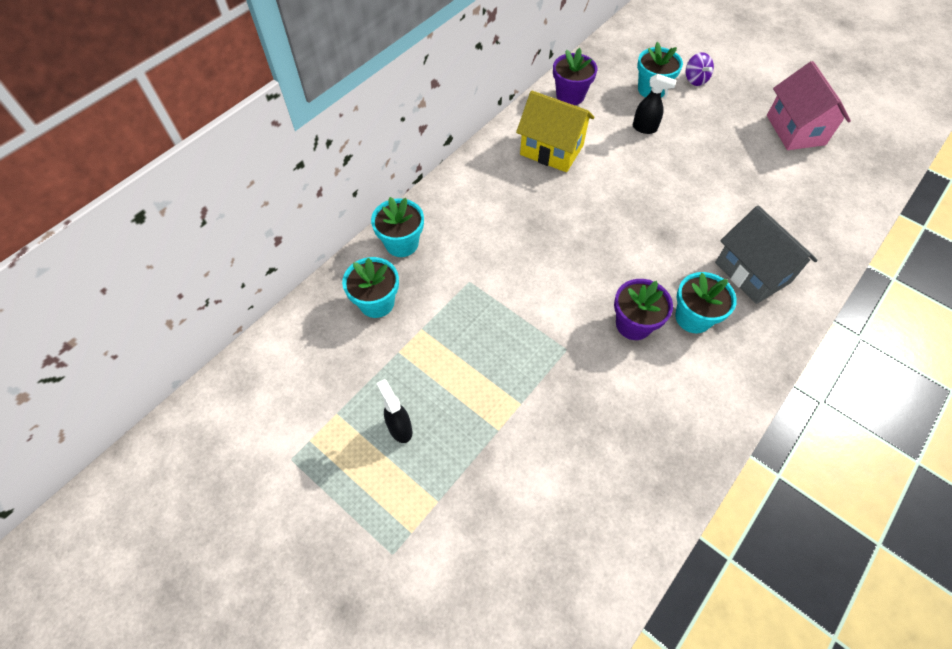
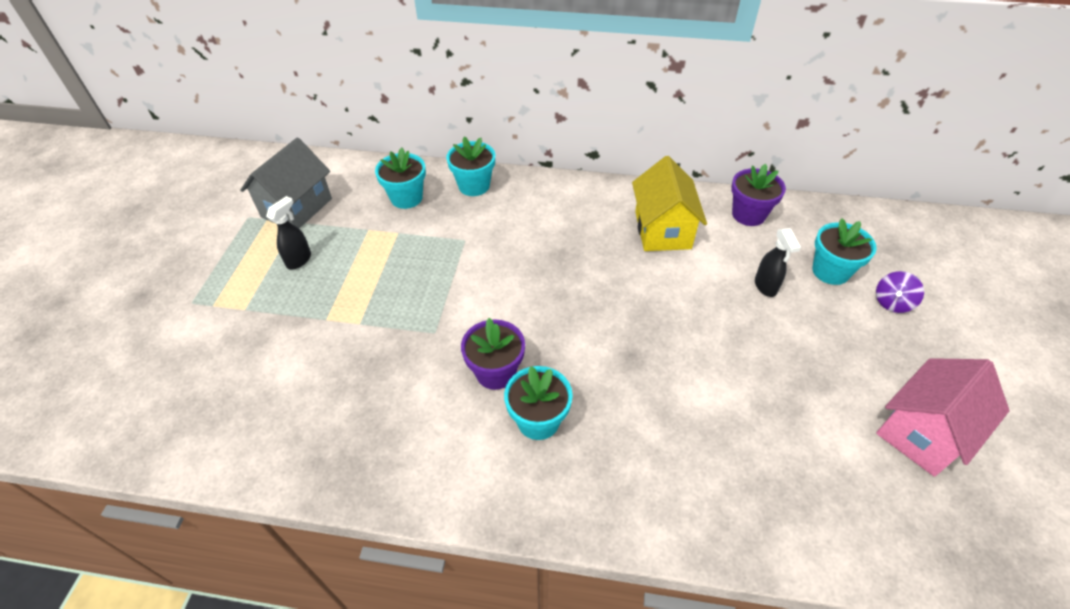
camera: 60 degrees right, 10 degrees down
grey house [715,205,818,304] -> grey house moved to [240,138,332,228]

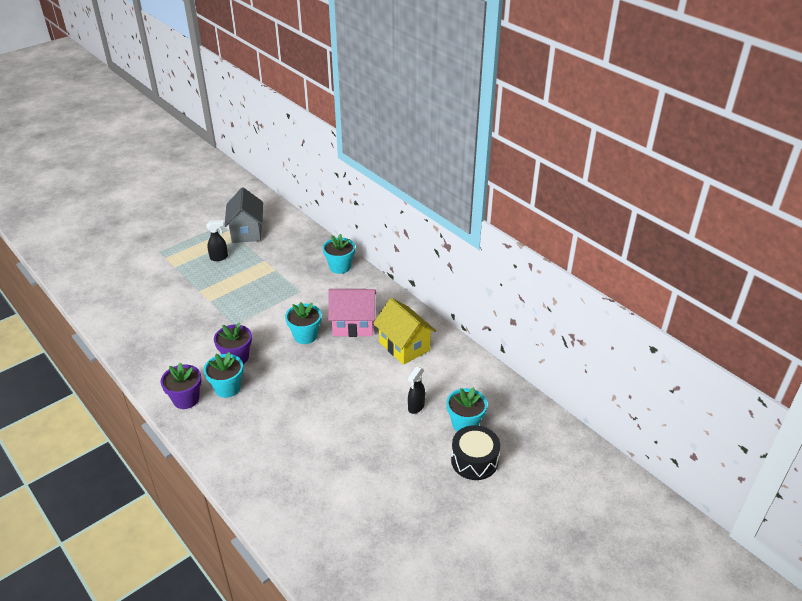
camera: 40 degrees right, 10 degrees down
grey house [240,138,332,228] -> grey house turned 75 degrees counterclockwise [224,187,263,243]
turquoise flower pot [375,147,426,209] -> turquoise flower pot moved to [285,302,322,344]
yellow house [632,156,707,251] -> yellow house turned 75 degrees counterclockwise [373,298,436,365]
purple flower pot [731,164,786,226] -> purple flower pot moved to [161,363,202,409]
purple spinning top [876,271,924,313] -> black drum [451,425,500,480]
pink house [876,358,1009,477] -> pink house moved to [328,289,376,337]

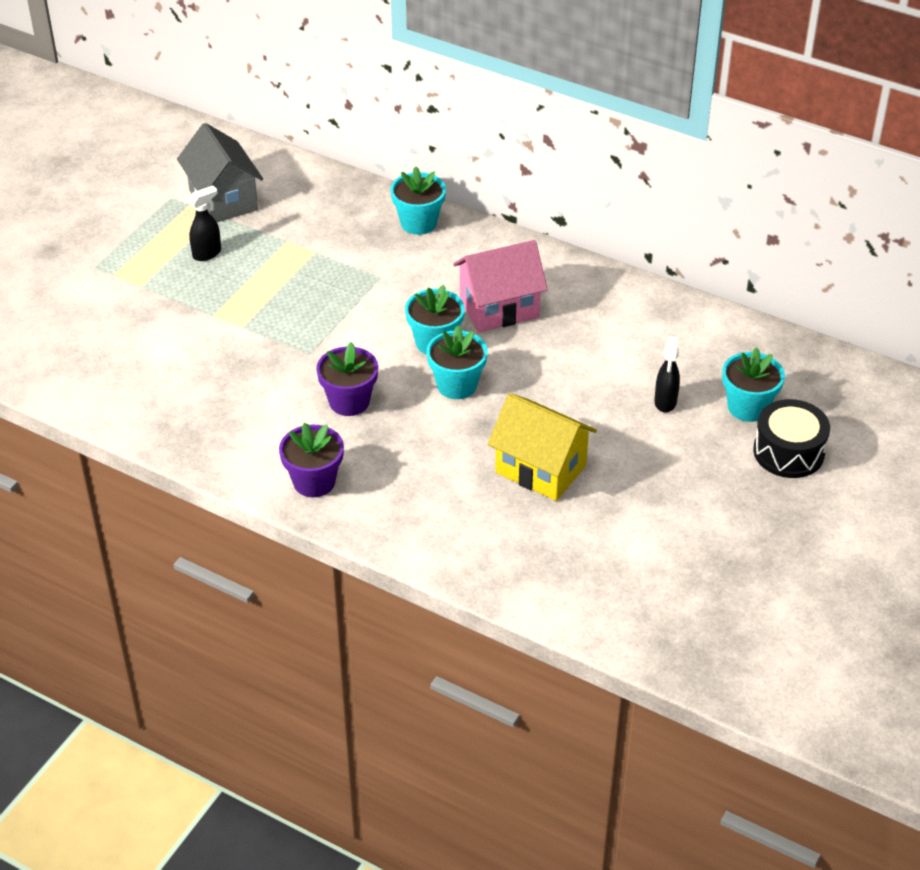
camera: 20 degrees left, 5 degrees up
turquoise flower pot [203,352,243,398] -> turquoise flower pot moved to [426,325,488,399]
yellow house [373,298,436,365] -> yellow house moved to [488,393,597,501]

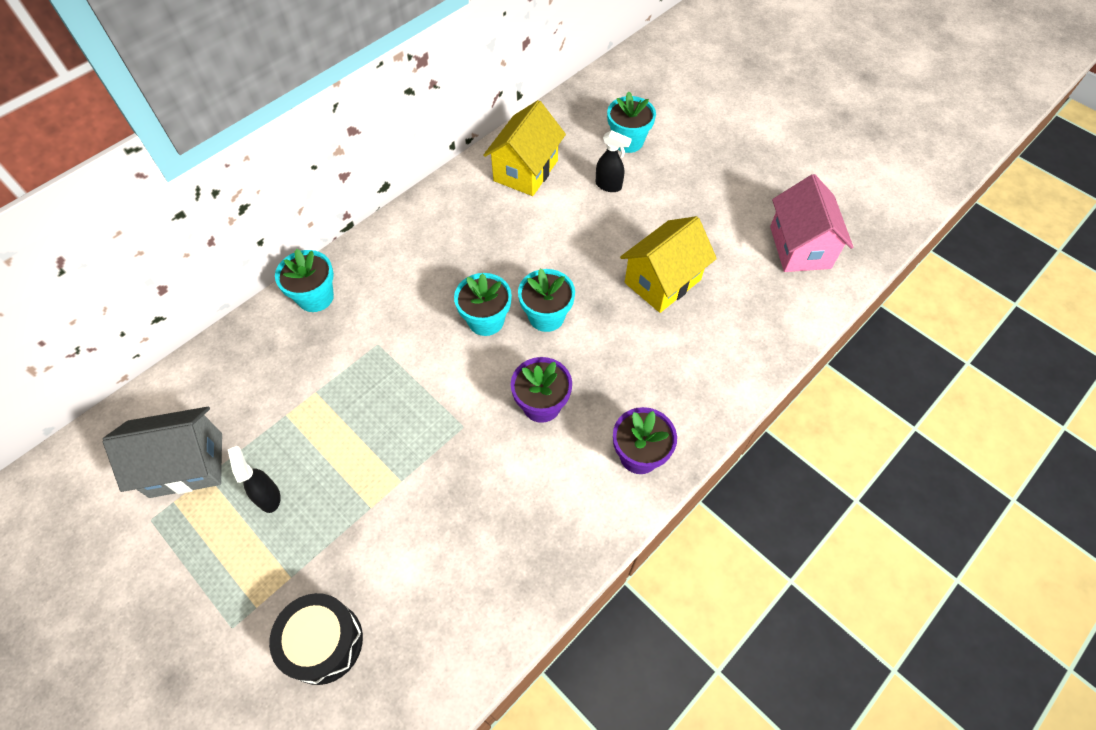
camera: 75 degrees left, 15 degrees up
pink house [453,240,548,332] -> pink house moved to [770,174,853,272]
black drum [753,399,830,478] -> black drum moved to [269,593,363,685]
none -> yellow house [483,100,566,196]

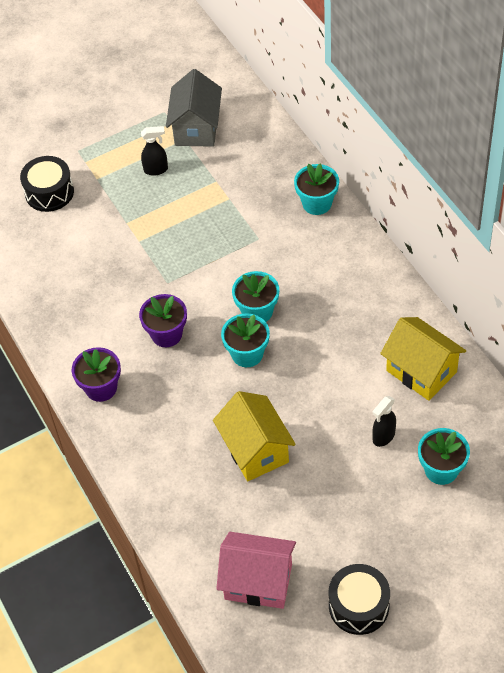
camera: 110 degrees right, 5 degrees down
none -> black drum [329,564,390,635]

